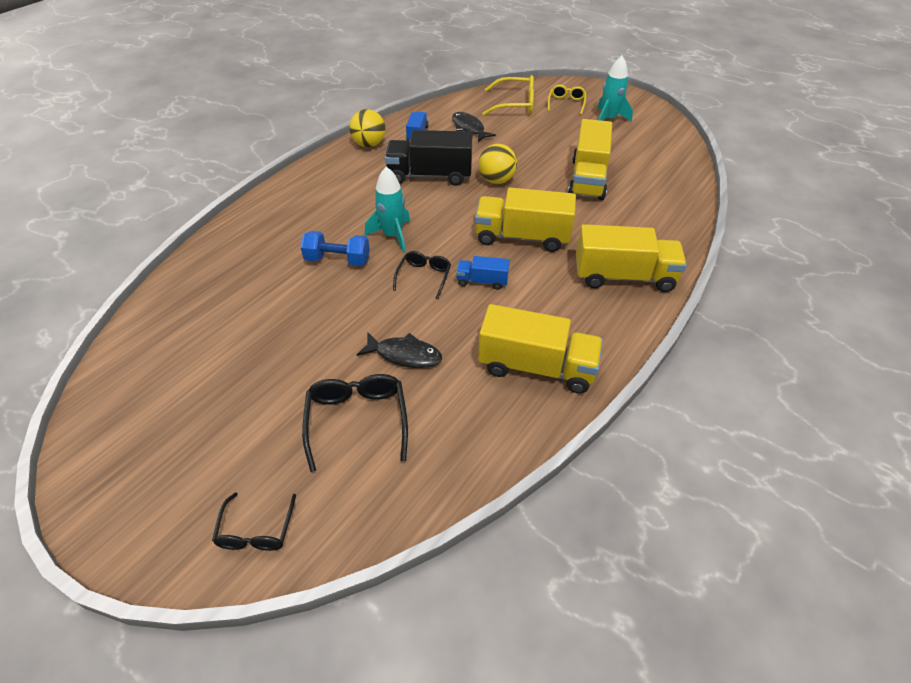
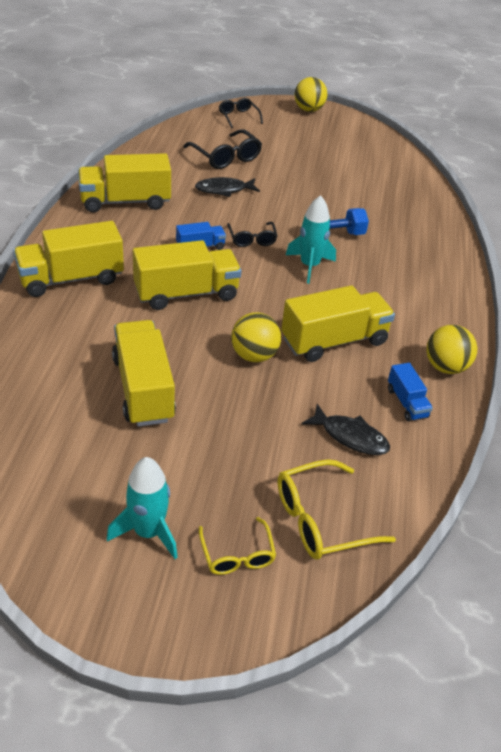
camera: 150 degrees right, 5 degrees down
black truck [385,130,472,186] -> yellow truck [281,285,395,362]
none -> yellow ball [294,77,327,112]

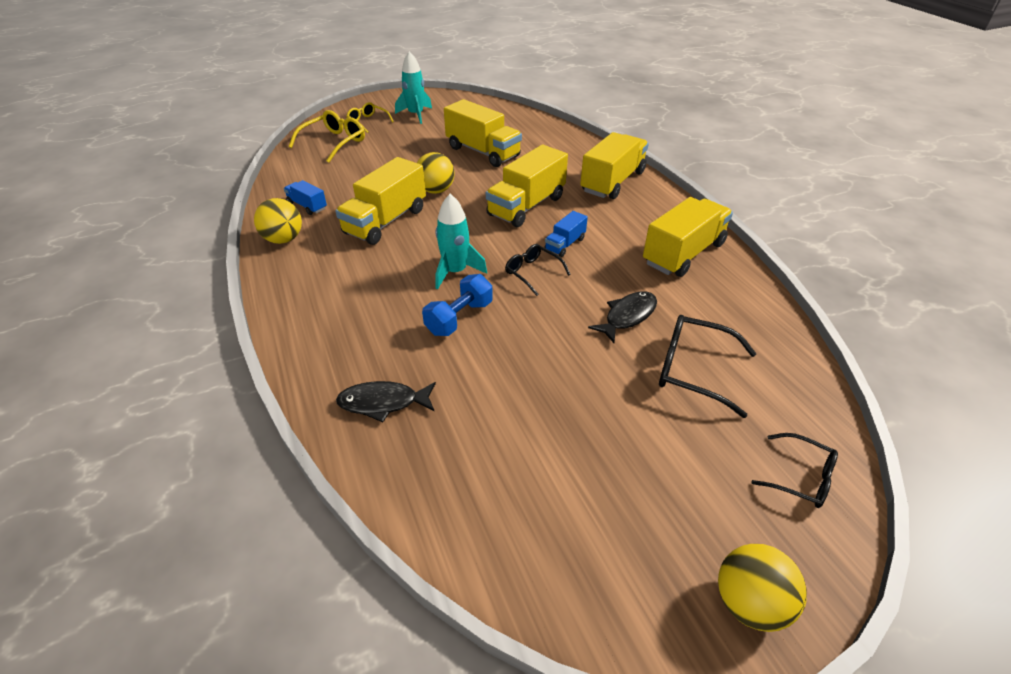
camera: 150 degrees right, 0 degrees up
black fish [302,404,390,455] -> black fish moved to [336,381,436,422]

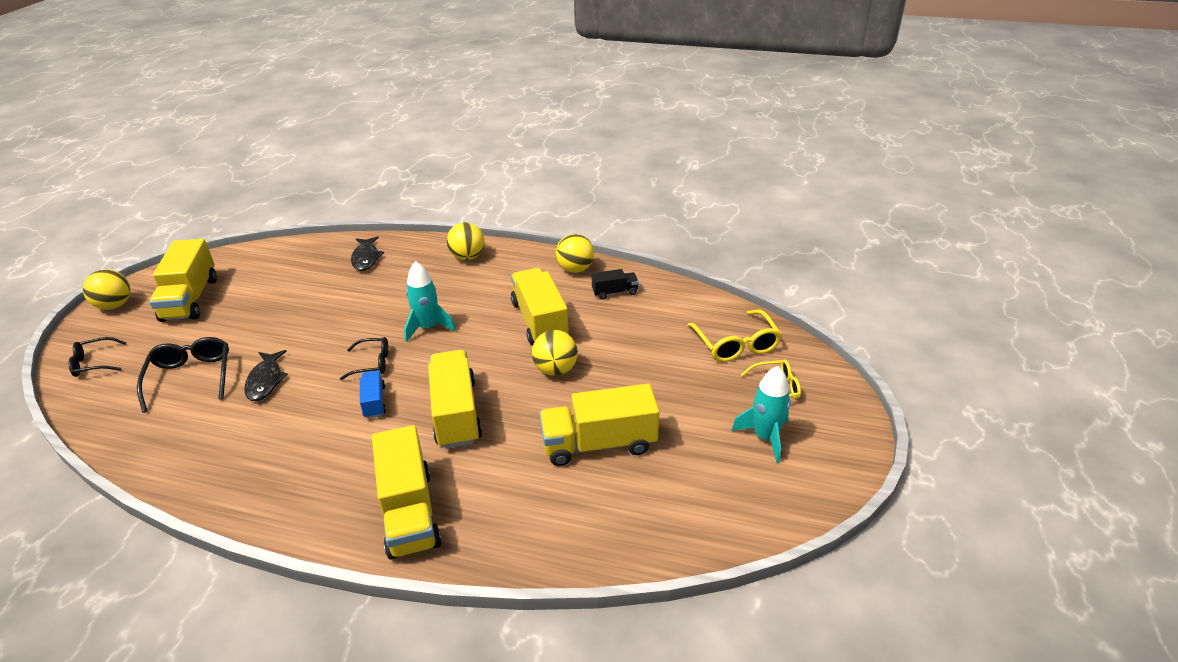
camera: 130 degrees right, 5 degrees down
blue truck [284,180,327,215] -> black truck [591,269,639,299]
black fish [336,381,436,422] -> black fish turned 135 degrees clockwise [351,236,384,271]
blue dumbbell [422,274,493,336] -> none
yellow truck [643,197,733,277] -> yellow truck moved to [149,239,217,322]
black glasses [659,315,757,418] -> black glasses turned 75 degrees counterclockwise [137,337,229,413]
none -> yellow ball [447,222,485,260]

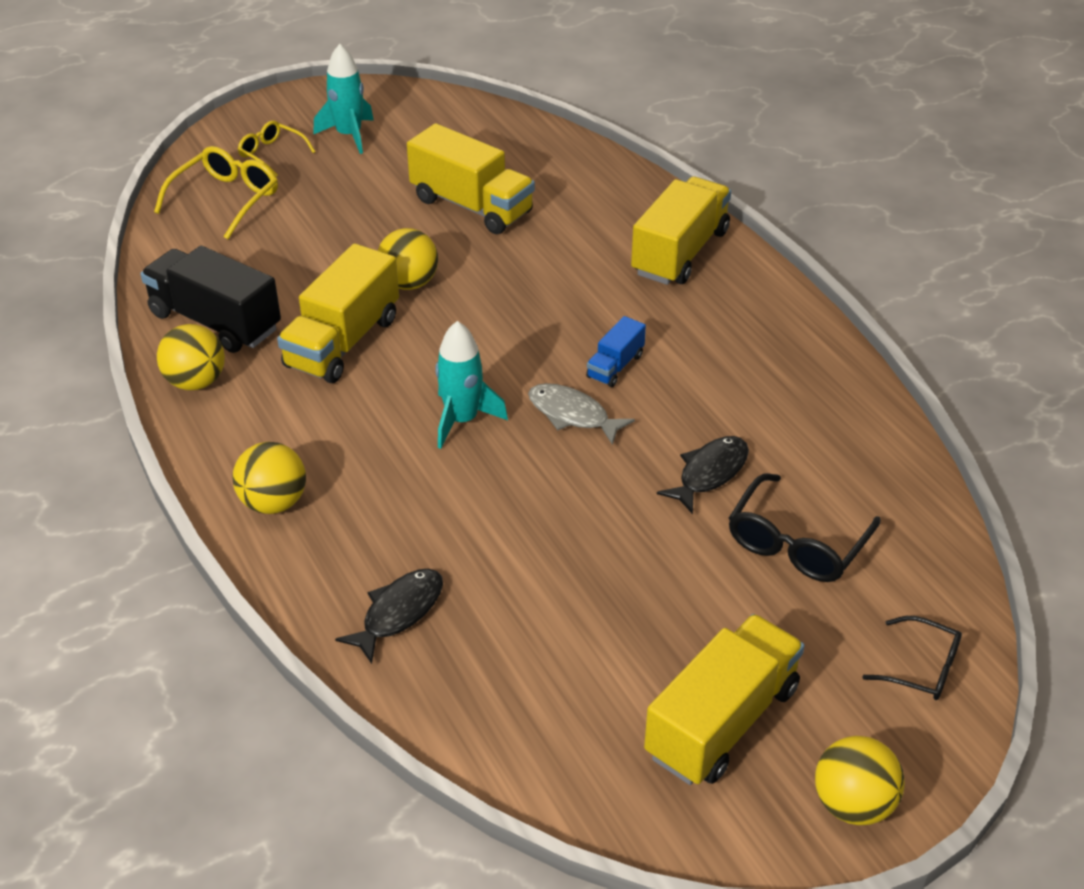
camera: 135 degrees left, 5 degrees up
black glasses [340,337,388,380] -> grey fish [528,383,635,445]
yellow truck [428,350,482,449] -> none
black truck [591,269,639,299] -> black truck [140,246,281,353], size x1.99

